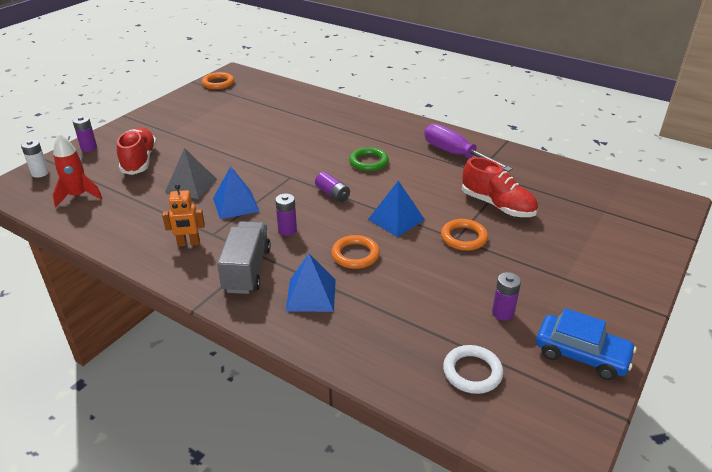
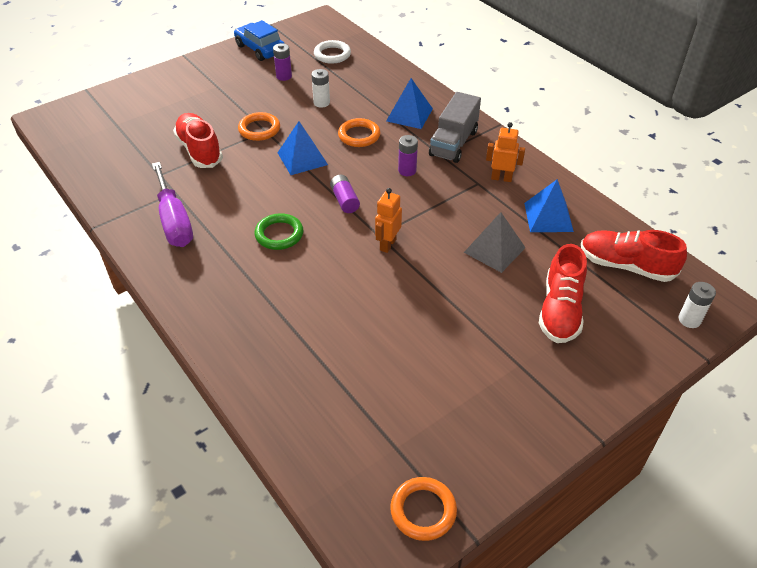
camera: 160 degrees left, 10 degrees up
red rocket [53,134,102,207] -> red shoe [581,230,687,282]
purple battery [73,116,97,152] -> none
blue pyramid [213,166,260,219] -> blue pyramid moved to [524,179,574,232]
none -> white battery [311,69,330,108]
none -> orange robot [375,188,402,253]

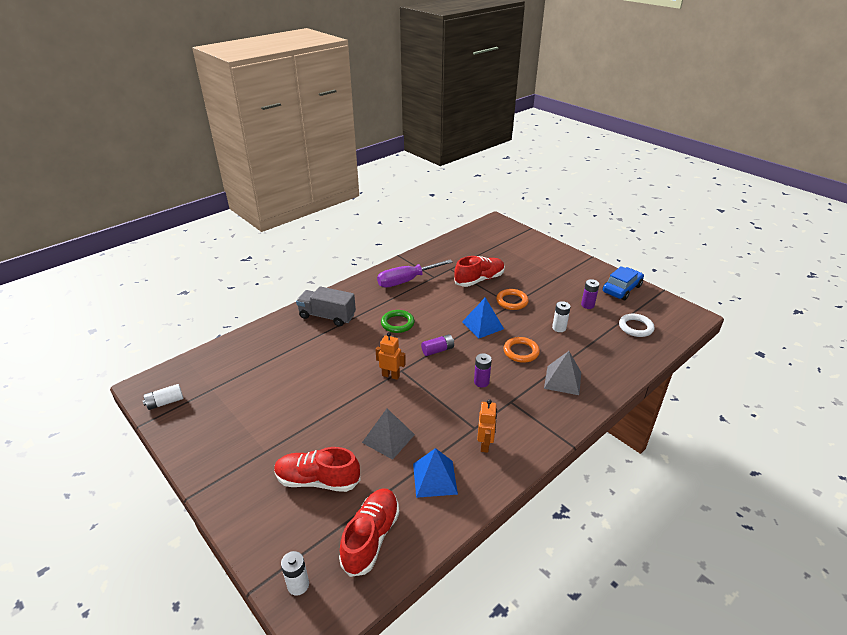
camera: 85 degrees right, 10 degrees down
blue pyramid [386,78,433,129] -> grey pyramid [544,351,581,395]
orange ring [390,477,457,541] -> white battery [143,384,183,410]
grey truck [429,92,481,163] -> grey truck moved to [296,286,356,327]

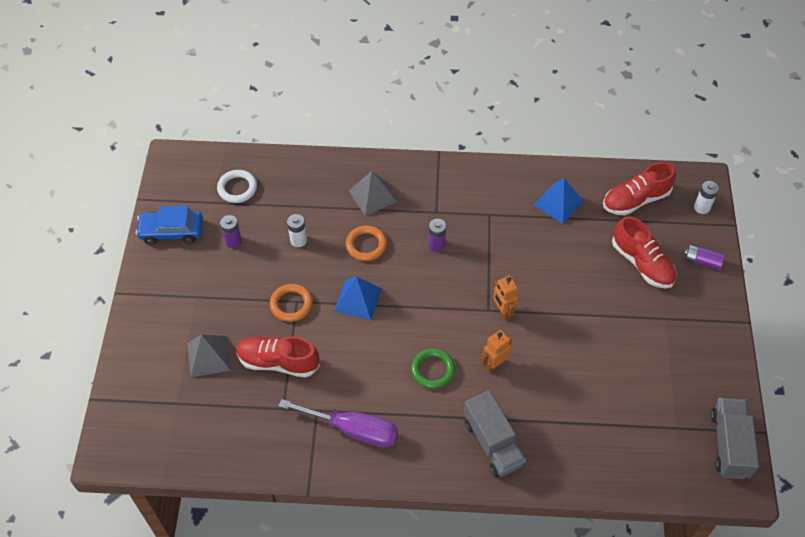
camera: 135 degrees left, 20 degrees up
white battery [143,384,183,410] -> grey truck [710,398,759,479]
grey pyramid [362,409,415,460] -> grey pyramid moved to [187,334,231,377]
purple battery [421,334,454,356] -> purple battery moved to [684,244,725,270]
orange robot [477,399,497,453] -> orange robot moved to [480,330,512,373]

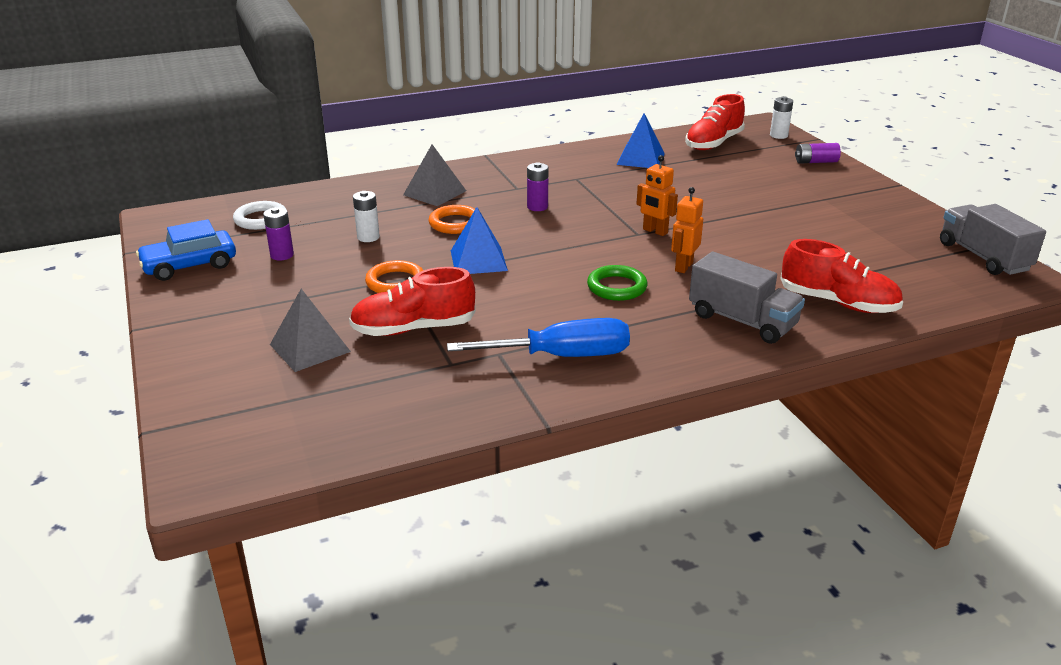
camera: 25 degrees left, 25 degrees down
purple screwdriver [279,399,398,448] -> blue screwdriver [447,318,630,357]
red shoe [612,216,676,289] -> red shoe moved to [780,239,903,313]

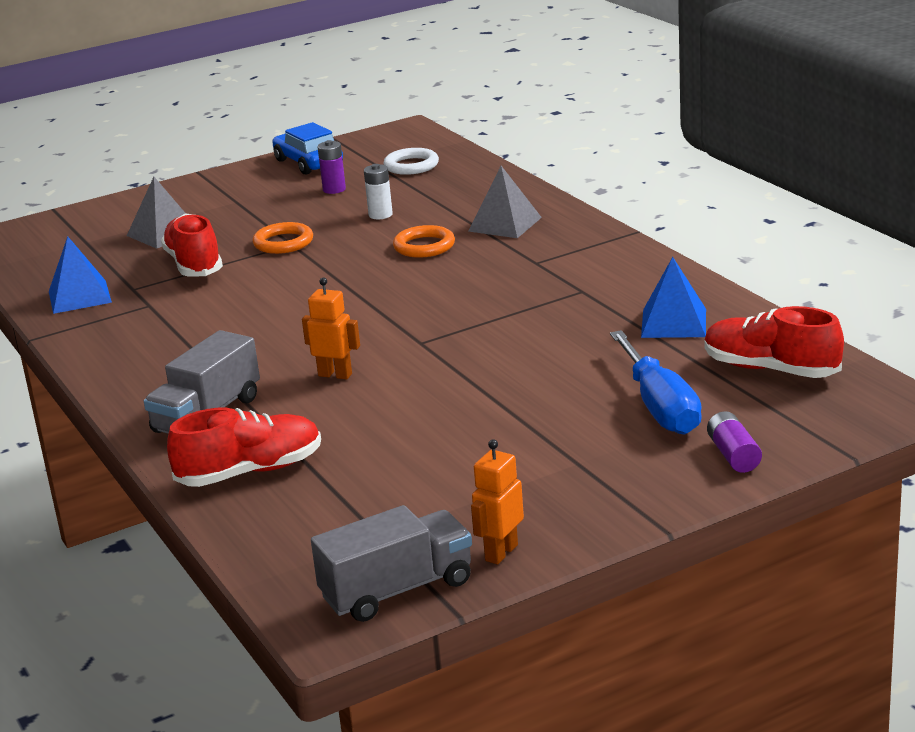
camera: 85 degrees right, 5 degrees down
blue screwdriver [447,318,630,357] -> blue screwdriver moved to [610,330,702,435]
blue pyramid [451,207,508,274] -> blue pyramid moved to [49,236,112,314]
purple battery [527,162,549,211] -> none
green ring [587,265,648,301] -> none
orange robot [637,155,678,236] -> orange robot moved to [471,439,524,564]
white battery [770,96,793,139] -> none
red shoe [780,239,903,313] -> red shoe turned 135 degrees counterclockwise [167,408,321,487]

